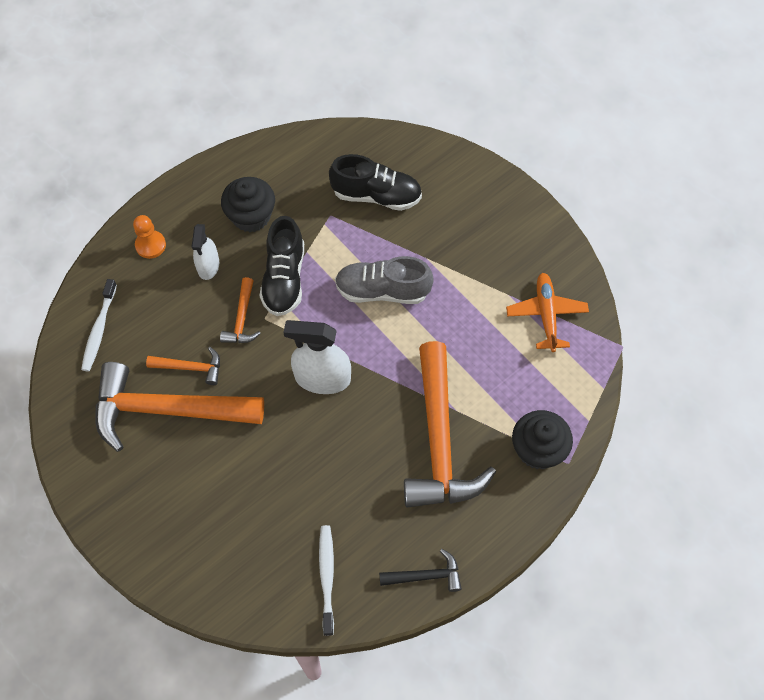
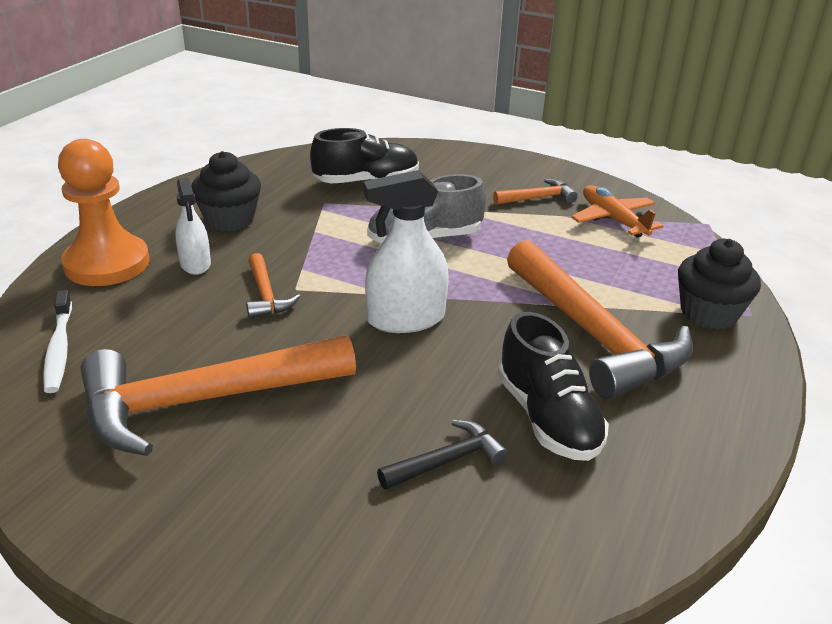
camera: 25 degrees left, 30 degrees down
orange pawn [133,215,166,259] -> orange pawn [58,139,149,286], size x1.98
orange hammer [146,347,220,385] -> orange hammer moved to [493,179,577,205]
black shoe [260,216,304,316] -> black shoe moved to [498,312,609,461]
white toothbrush [319,525,334,636] -> none
black hammer [379,549,462,592] -> black hammer moved to [377,420,508,489]

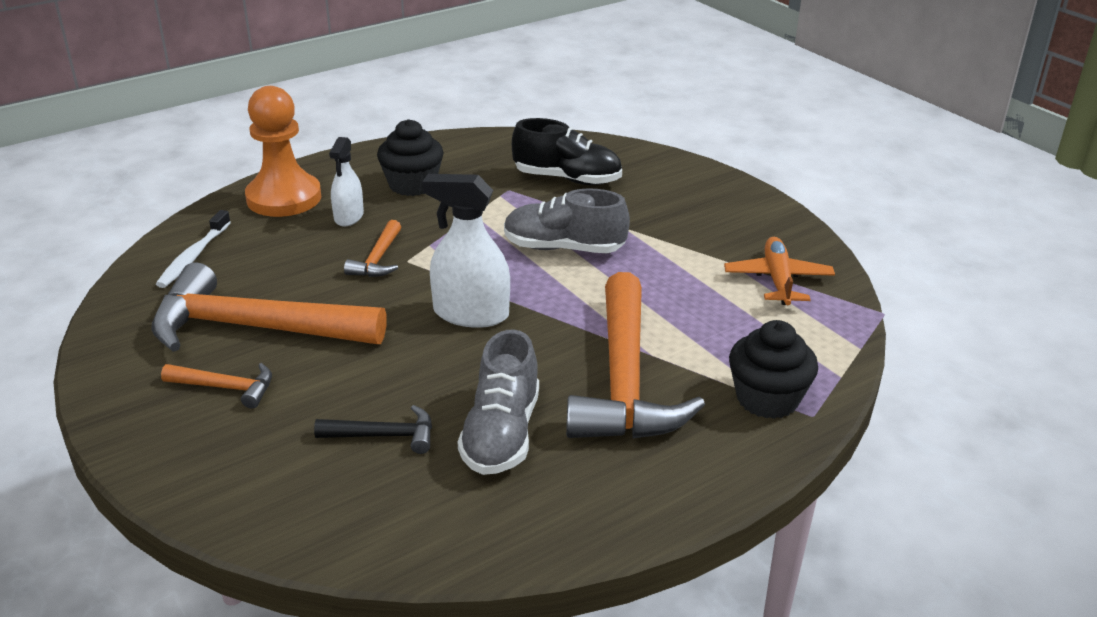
camera: 30 degrees right, 0 degrees up
orange hammer [493,179,577,205] -> orange hammer moved to [161,363,272,409]
black shoe [498,312,609,461] -> grey shoe [458,329,539,475]

